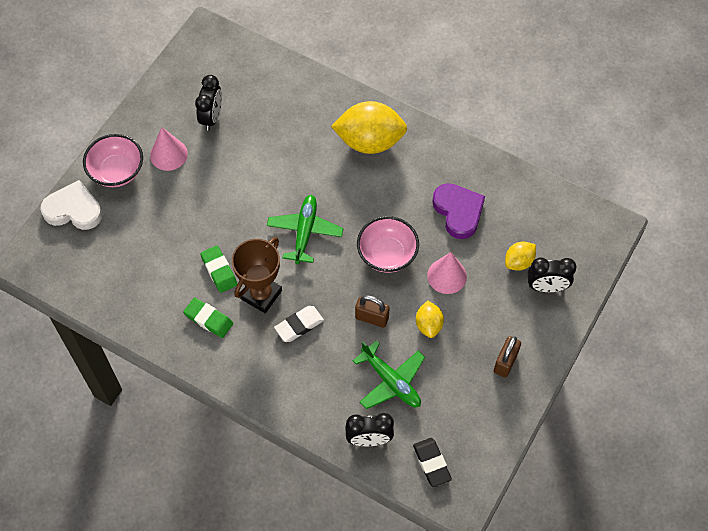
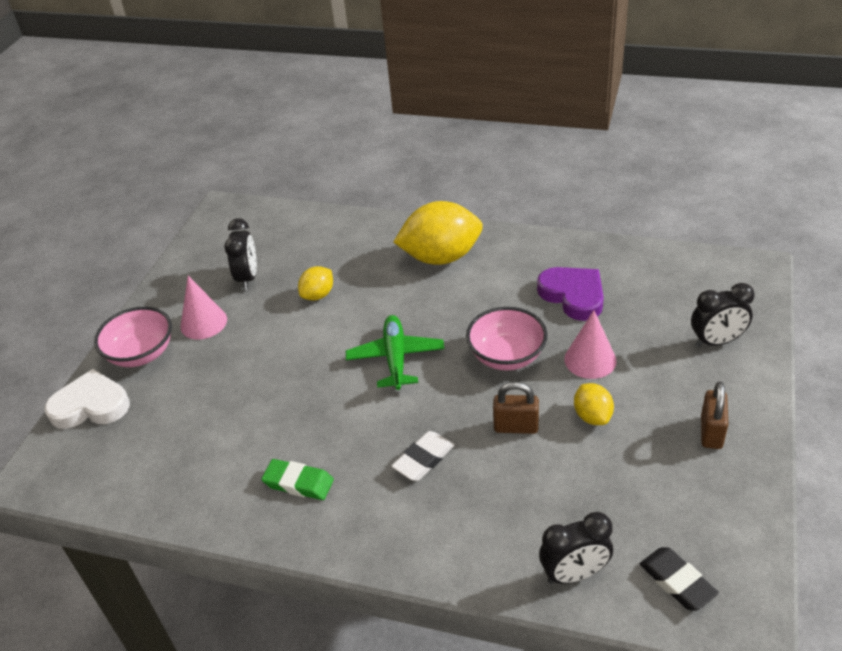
camera: 10 degrees left, 20 degrees down
green eraser [200,245,237,293] -> none
brown trophy [232,237,282,313] -> none
green plane [353,341,425,409] -> none
yellow lemon [505,242,536,271] -> yellow lemon moved to [298,266,333,300]

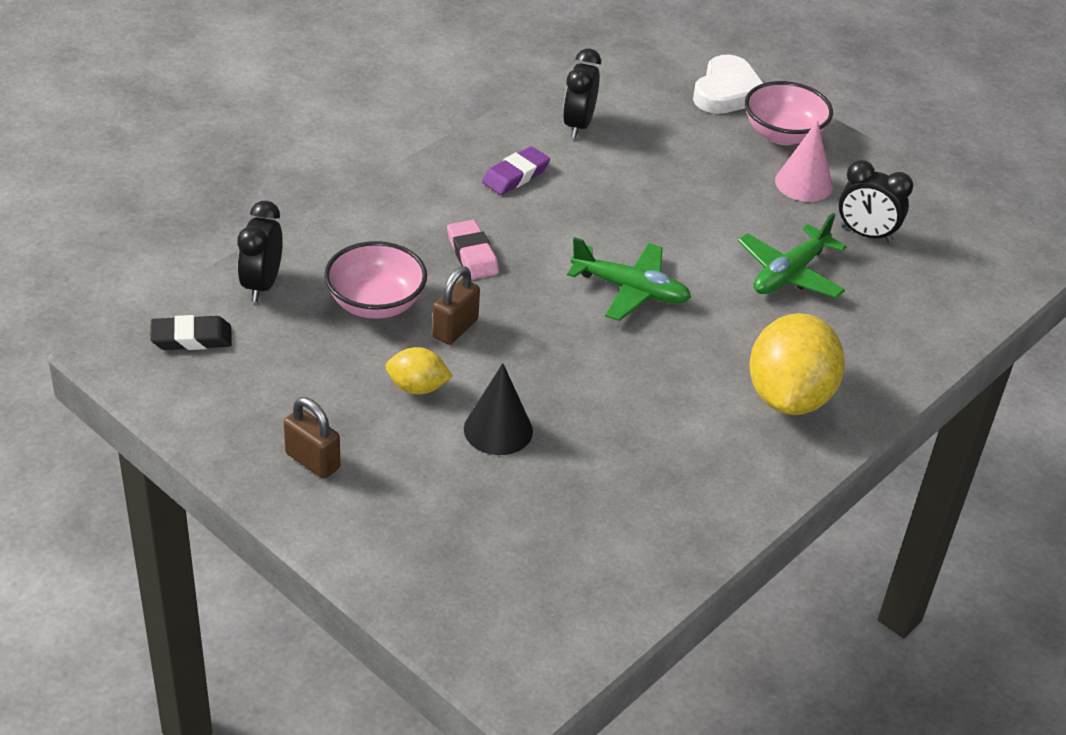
camera: 110 degrees right, 0 degrees up
green eraser [261,459,334,500] -> purple eraser [482,146,550,195]
yellow lemon [298,266,333,300] -> green plane [738,213,847,298]
white eraser [392,431,454,481] -> pink eraser [447,220,499,279]
pink bowl [466,307,548,370] -> pink bowl moved to [324,241,427,319]
purple heart [537,267,604,321] -> none
pink cone [564,310,617,379] -> black cone [464,363,533,455]
black clock [691,283,754,347] -> black clock moved to [563,49,601,138]

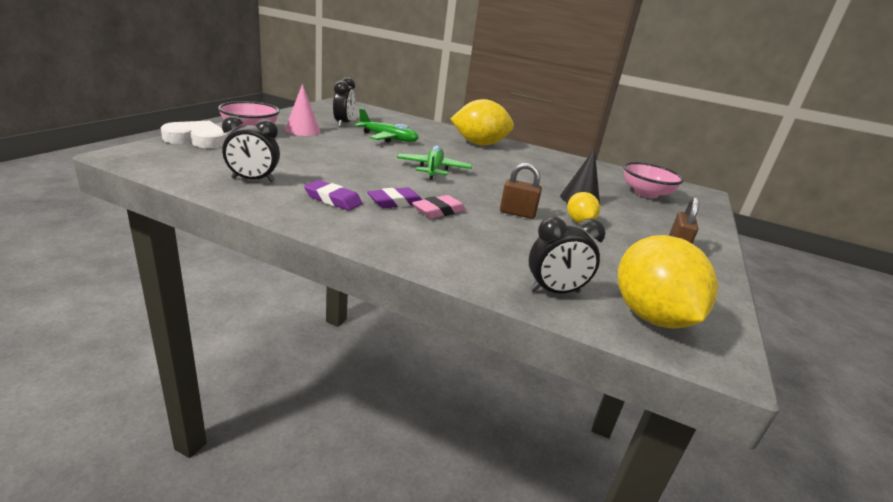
camera: 110 degrees left, 15 degrees down
black eraser [150,315,232,350] -> yellow lemon [618,235,718,328]
pink bowl [324,241,427,319] -> pink bowl moved to [623,162,684,198]
none -> purple eraser [367,187,422,208]

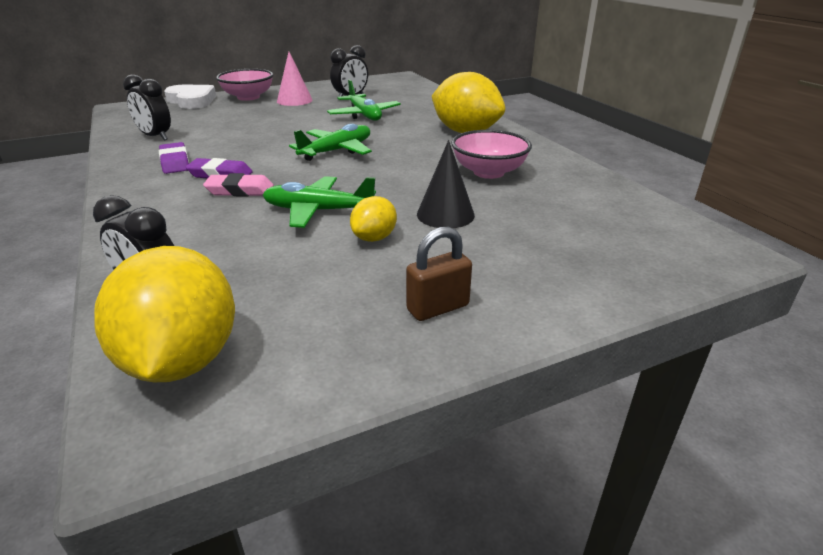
camera: 45 degrees right, 5 degrees up
brown padlock [500,163,542,219] -> green plane [263,176,376,228]
yellow lemon [618,235,718,328] -> yellow lemon turned 45 degrees counterclockwise [94,246,235,382]
pink bowl [623,162,684,198] -> pink bowl moved to [451,130,532,179]

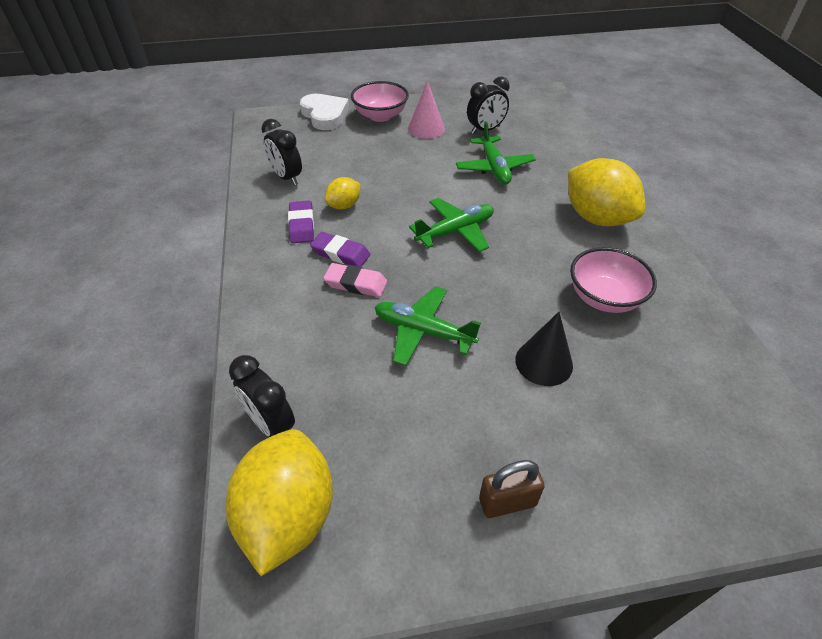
camera: 15 degrees right, 15 degrees up
yellow lemon [350,196,397,242] -> yellow lemon moved to [325,177,361,210]

